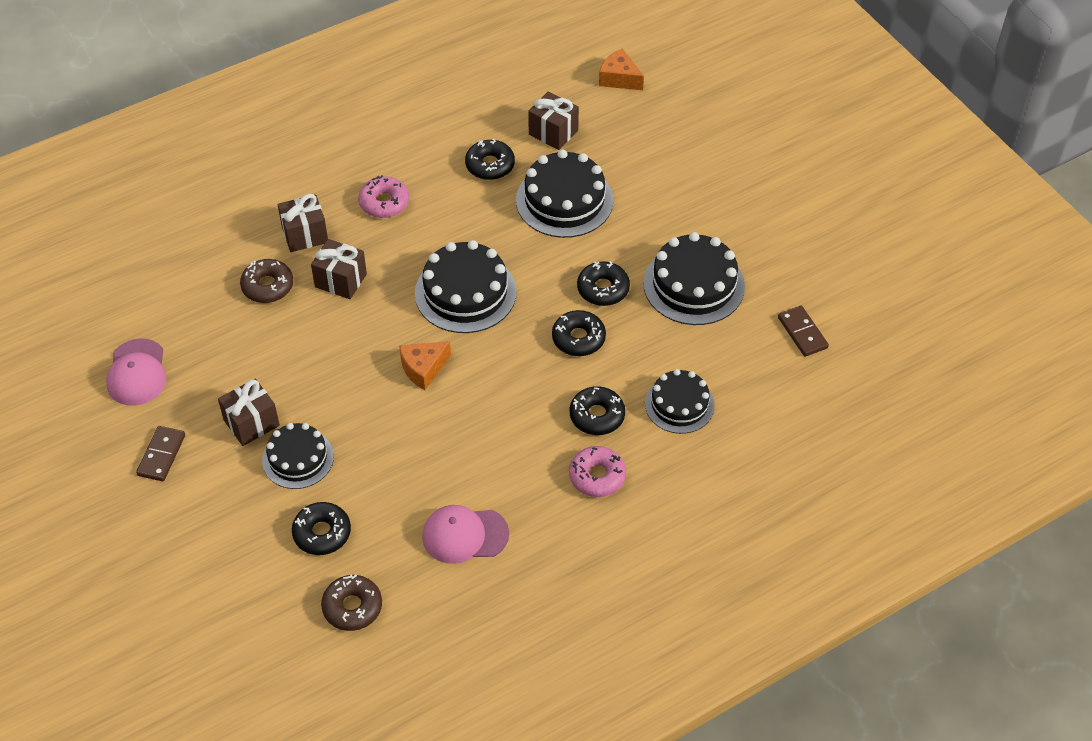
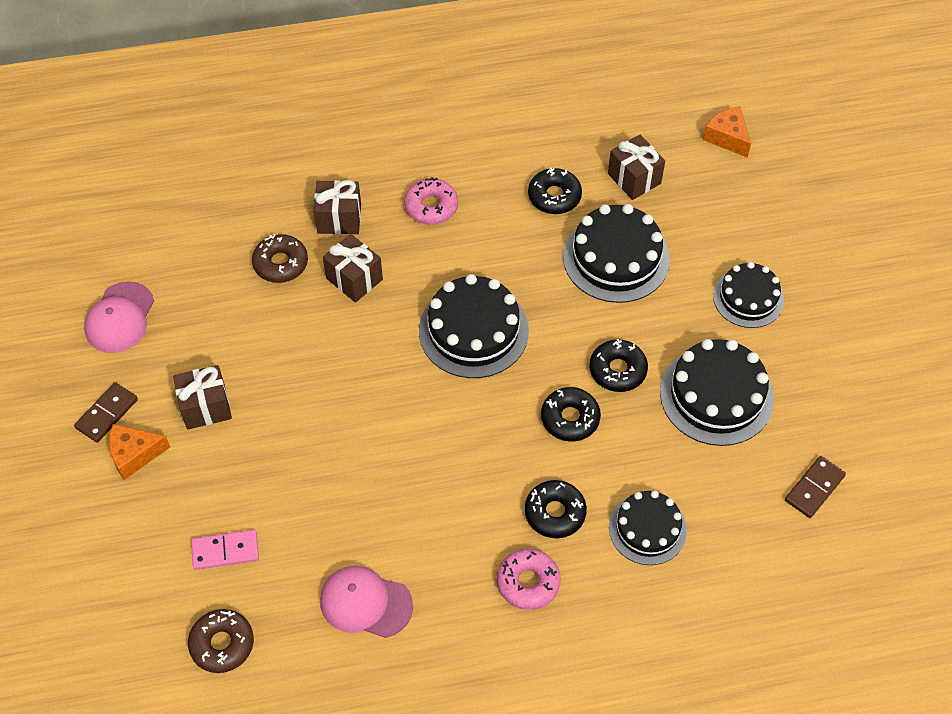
camera: 20 degrees right, 5 degrees up
black cake [262,423,334,489] -> black cake moved to [713,262,784,328]
black donut [292,502,351,555] -> pink domino [191,529,259,570]
orange cheese [399,341,451,390] -> orange cheese moved to [109,424,170,480]
brown domino [778,305,829,357] -> brown domino turned 45 degrees clockwise [785,456,846,518]

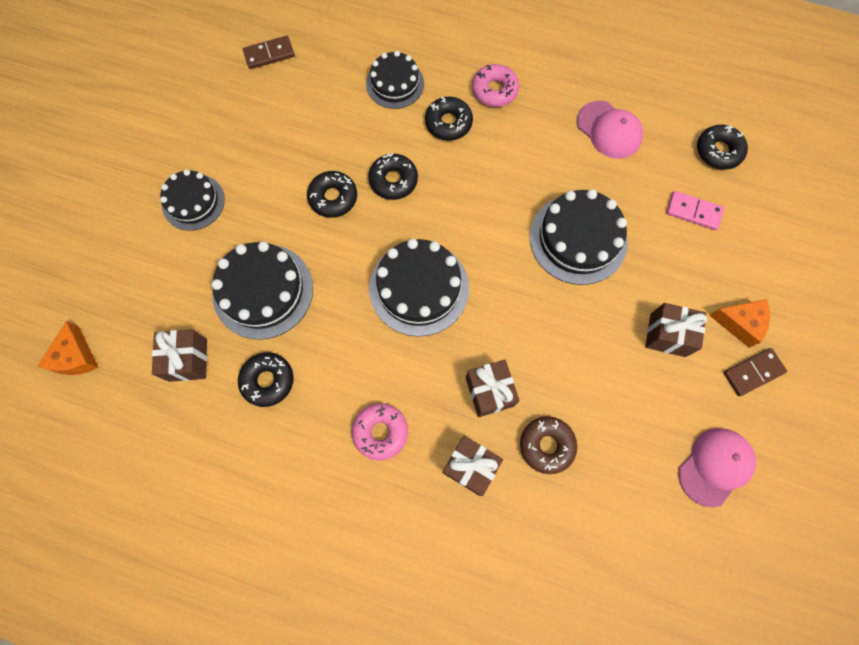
camera: 150 degrees left, 15 degrees up
brown donut [188,609,254,673] -> black donut [697,125,748,170]
black cake [660,339,774,446] -> black cake moved to [530,189,628,285]

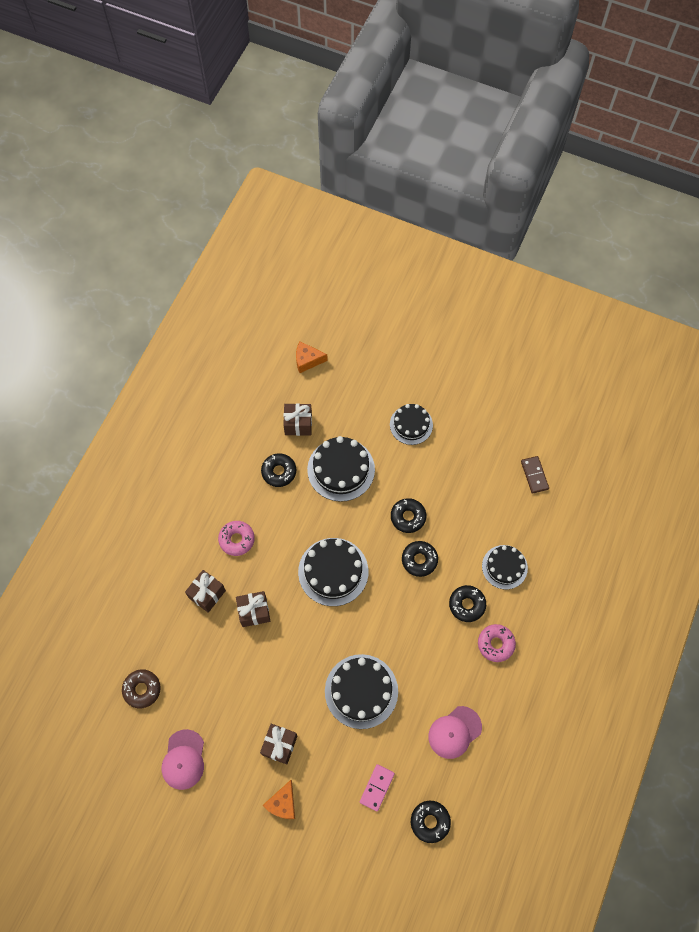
camera: 95 degrees right, 5 degrees down
brown donut [520,416,577,474] -> brown donut moved to [122,669,161,708]
pink cap [678,428,756,507] -> pink cap turned 45 degrees clockwise [162,729,204,790]
brown domino [724,348,787,396] -> none

